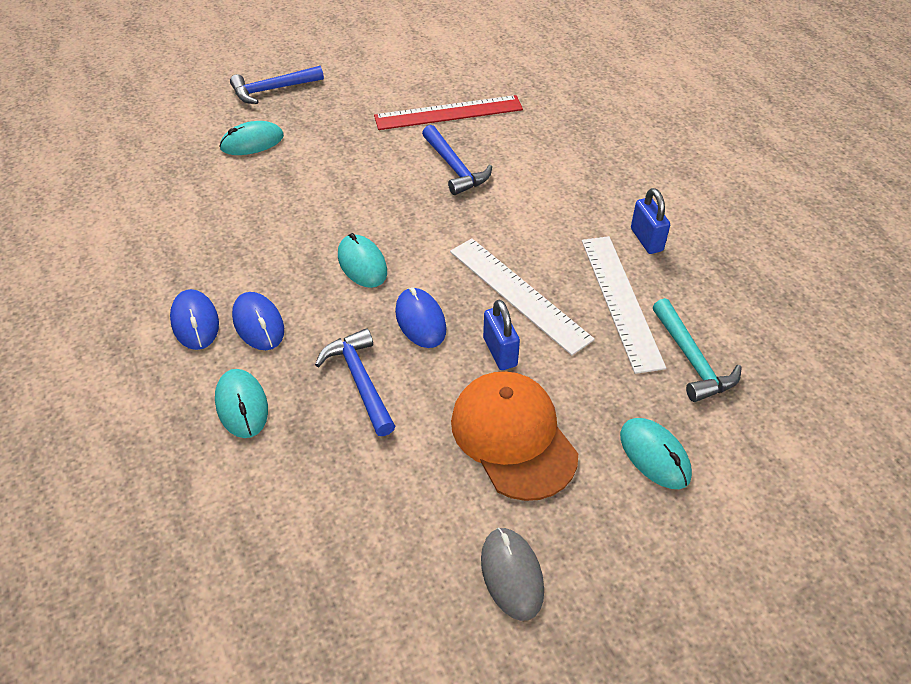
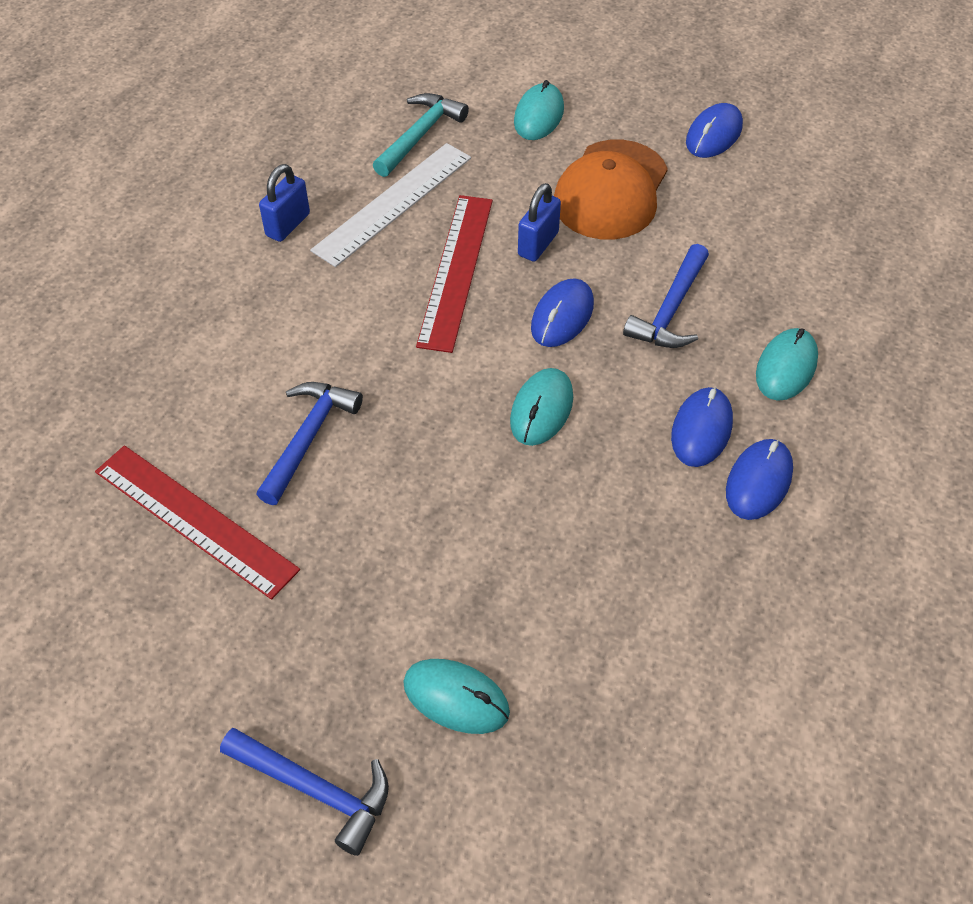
camera: 130 degrees left, 5 degrees up
white ruler [450,238,595,355] -> red ruler [416,195,493,353]
grey mouse [481,528,544,621] -> blue mouse [686,103,743,158]

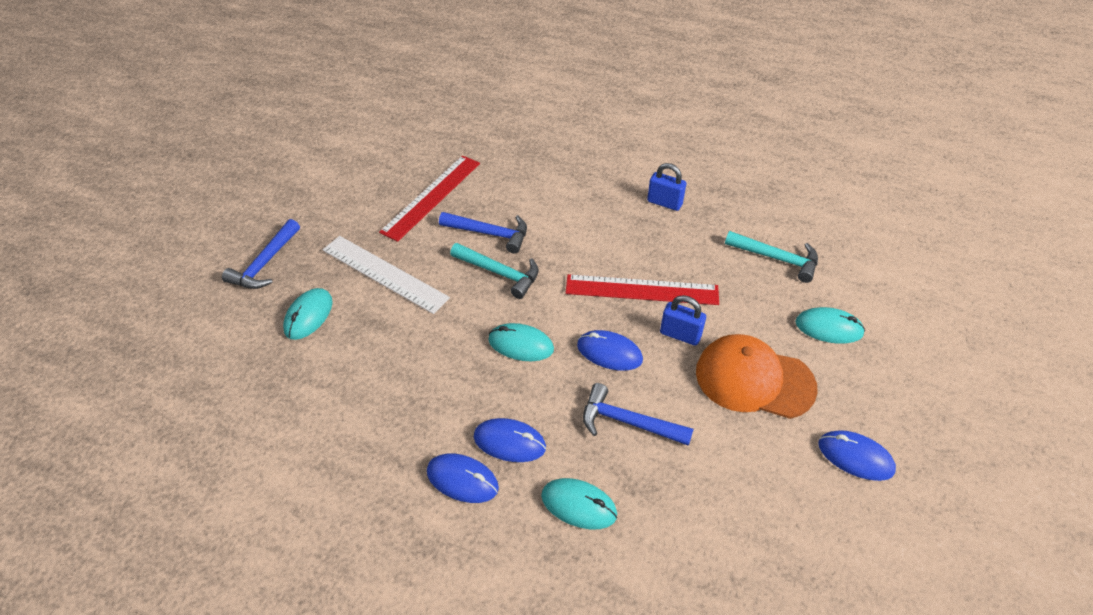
camera: 85 degrees right, 5 degrees down
white ruler [310,143,471,267] -> white ruler moved to [323,236,450,314]
none -> turquoise hammer [450,243,539,299]

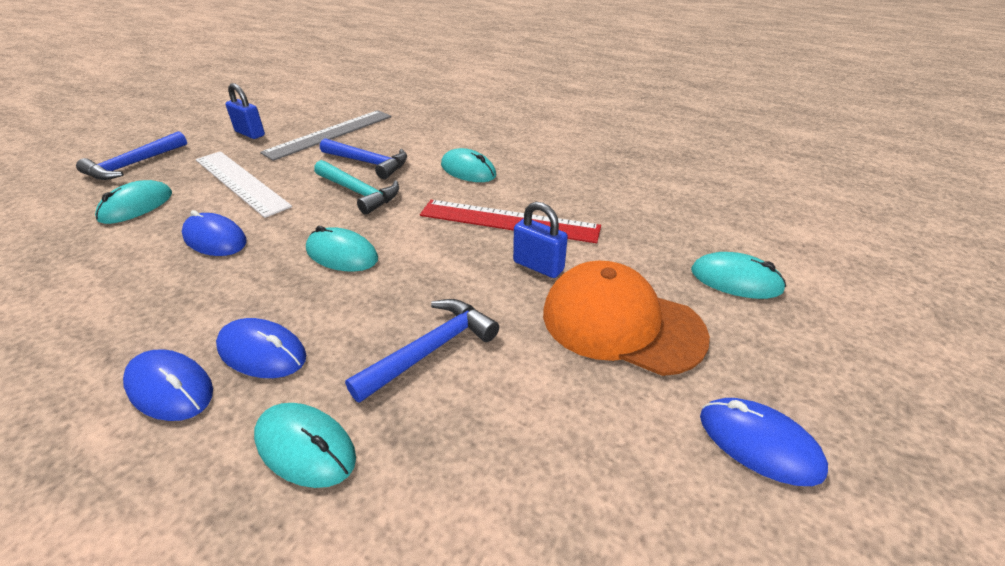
camera: 10 degrees right, 10 degrees down
red ruler [379,155,480,242] -> grey ruler [260,110,391,161]
blue mouse [577,330,643,371] -> blue mouse moved to [182,210,247,256]
blue hammer [583,383,694,446] -> blue hammer turned 105 degrees clockwise [345,299,499,403]
blue padlock [647,163,686,211] -> blue padlock moved to [225,83,265,139]
turquoise hammer [725,231,818,283] -> none
none -> turquoise mouse [441,148,496,182]

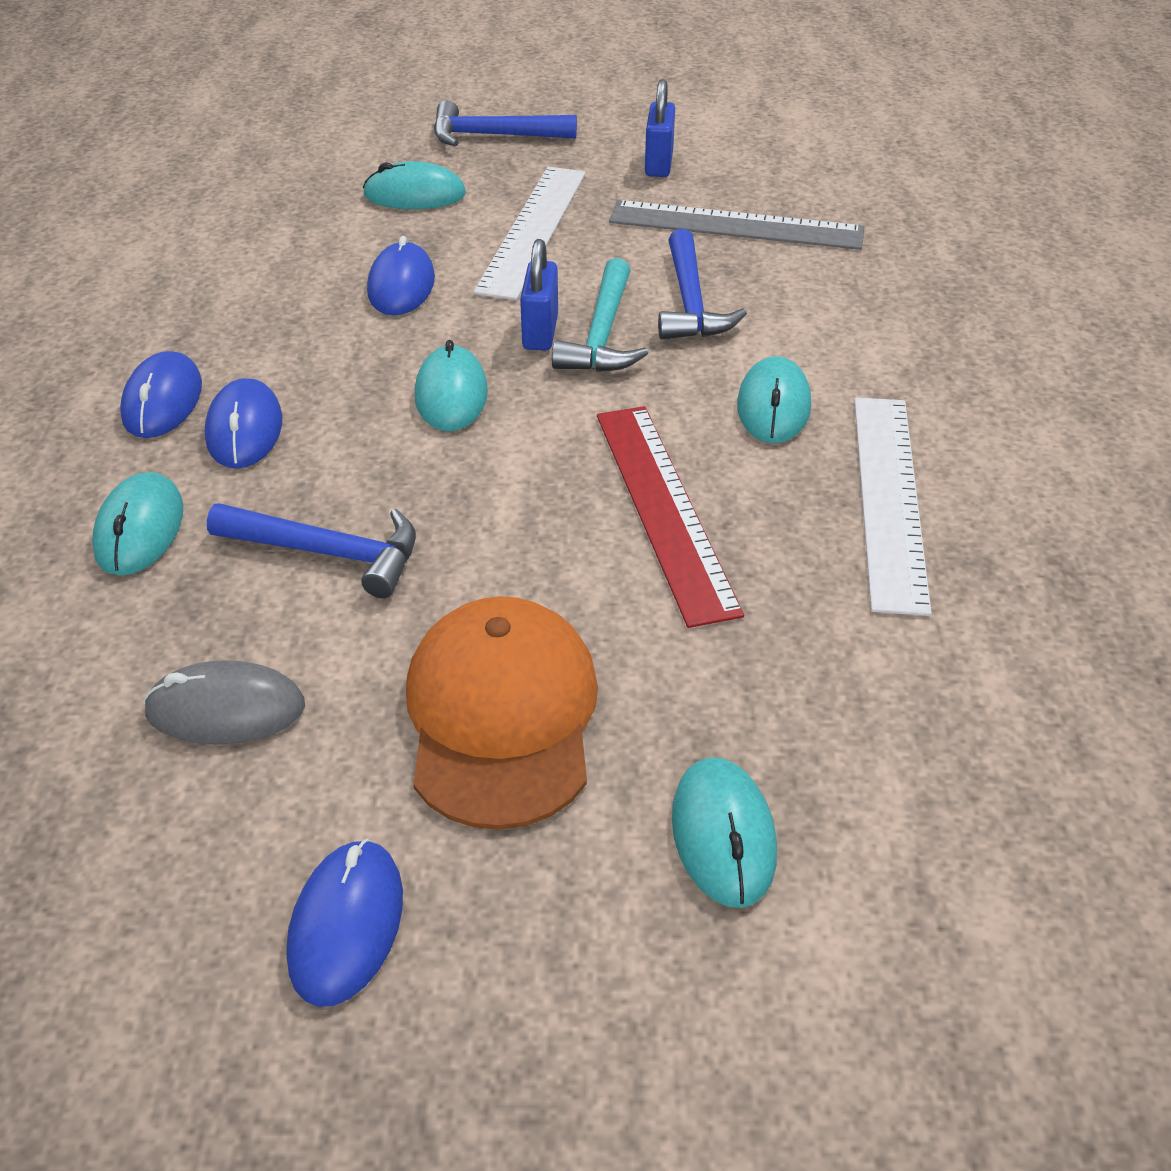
camera: 60 degrees right, 5 degrees up
blue padlock [513,202,568,278] -> blue padlock moved to [520,239,558,351]
none -> grey mouse [143,660,305,744]
none -> white ruler [854,397,932,616]

